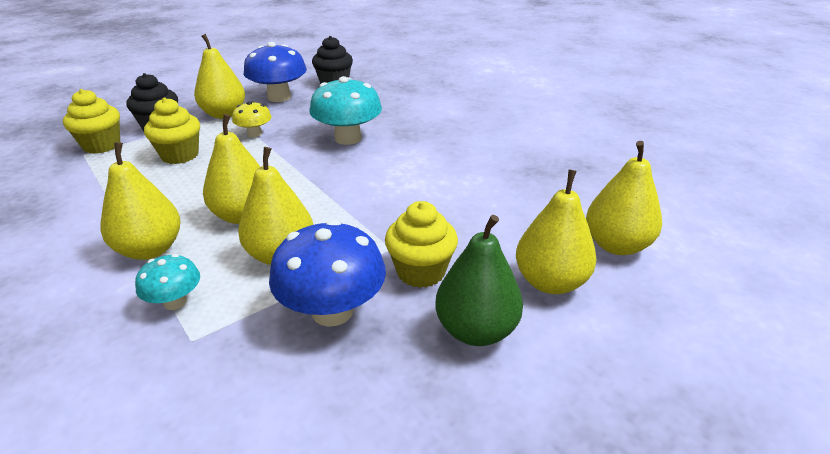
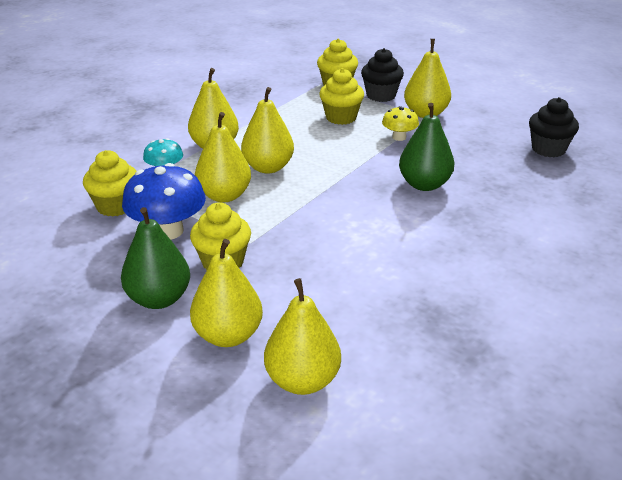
camera: 75 degrees right, 0 degrees up
blue mushroom [244,42,307,102] -> none
turquoise mushroom [309,76,382,145] -> green pear [399,103,454,191]
none -> yellow cupcake [83,150,136,217]

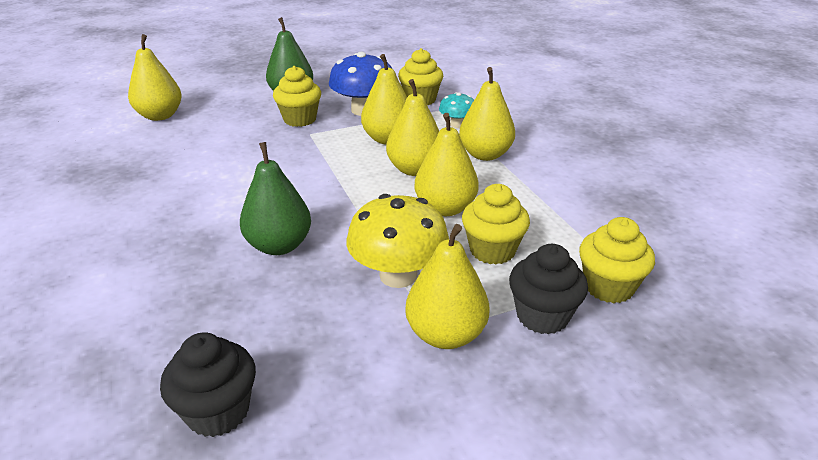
camera: 120 degrees right, 0 degrees up
yellow pear [190,239,263,347] -> yellow pear moved to [414,113,479,216]
yellow mushroom [382,106,419,141] -> yellow mushroom [347,194,449,288], size x1.82

